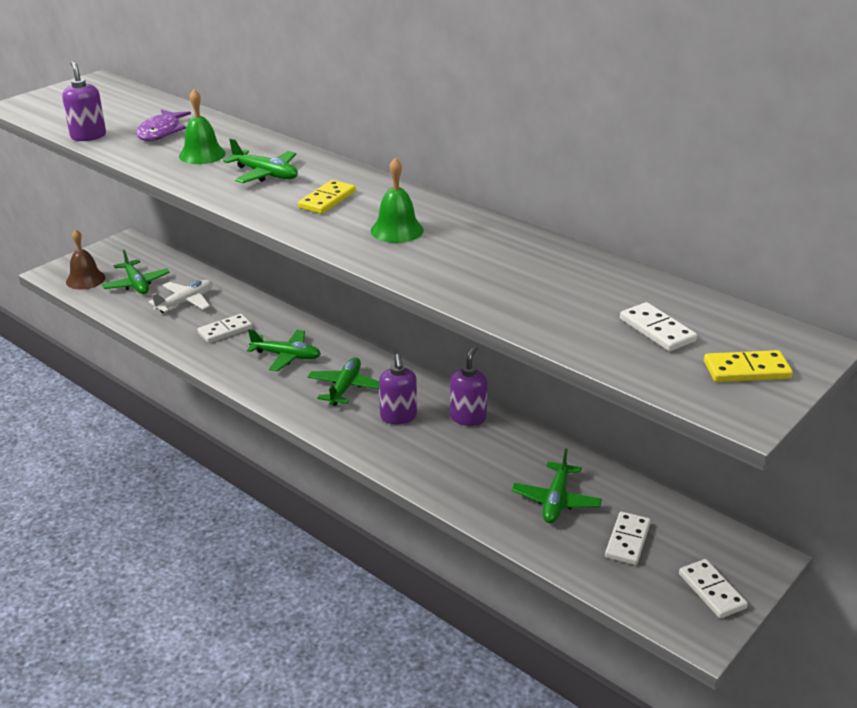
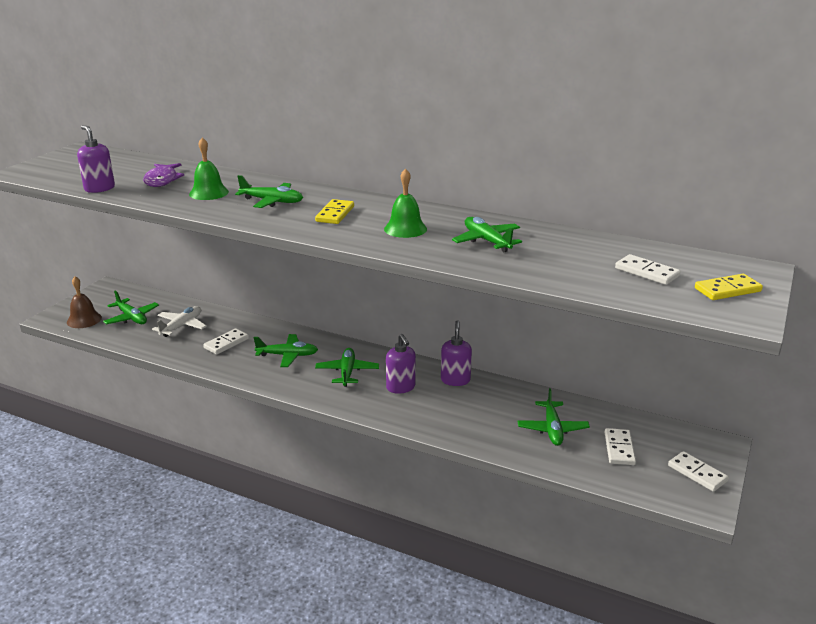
camera: 15 degrees left, 5 degrees down
none -> green plane [452,217,522,252]

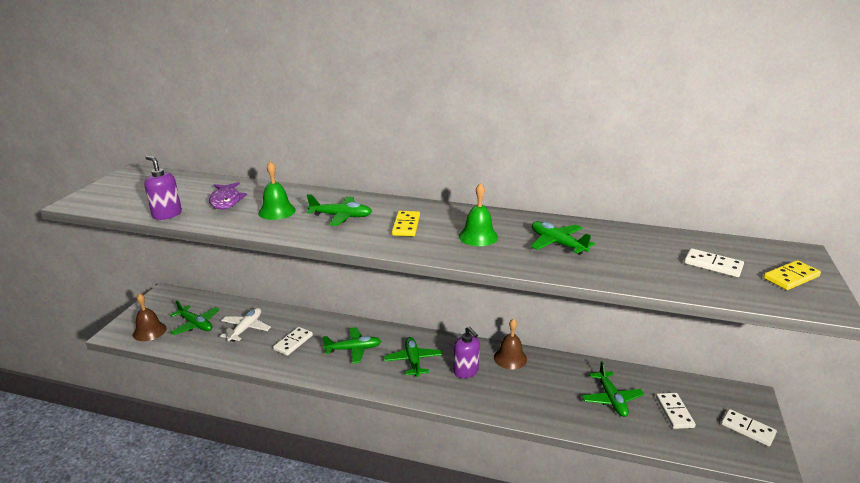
camera: 10 degrees left, 0 degrees up
purple soap dispenser [441,320,472,386] -> brown bell [494,319,527,369]

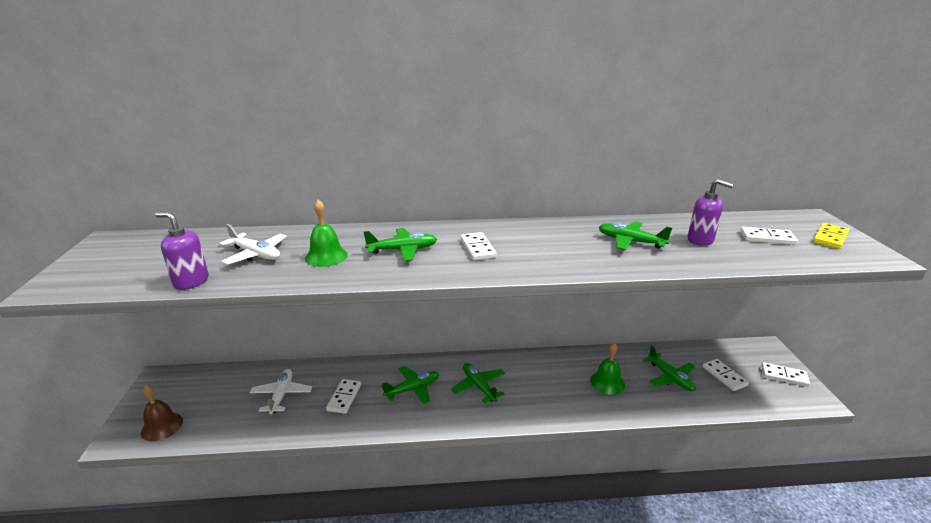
camera: 20 degrees left, 0 degrees up
green plane [170,300,220,335] -> none
purple fish [209,182,247,209] -> white plane [220,224,287,265]
yellow domino [392,211,420,236] -> white domino [461,232,497,260]
purple soap dispenser [453,326,480,378] -> purple soap dispenser moved to [688,179,734,246]
green bell [459,183,498,246] -> green bell moved to [590,342,625,394]
brown bell [494,319,527,369] -> none

